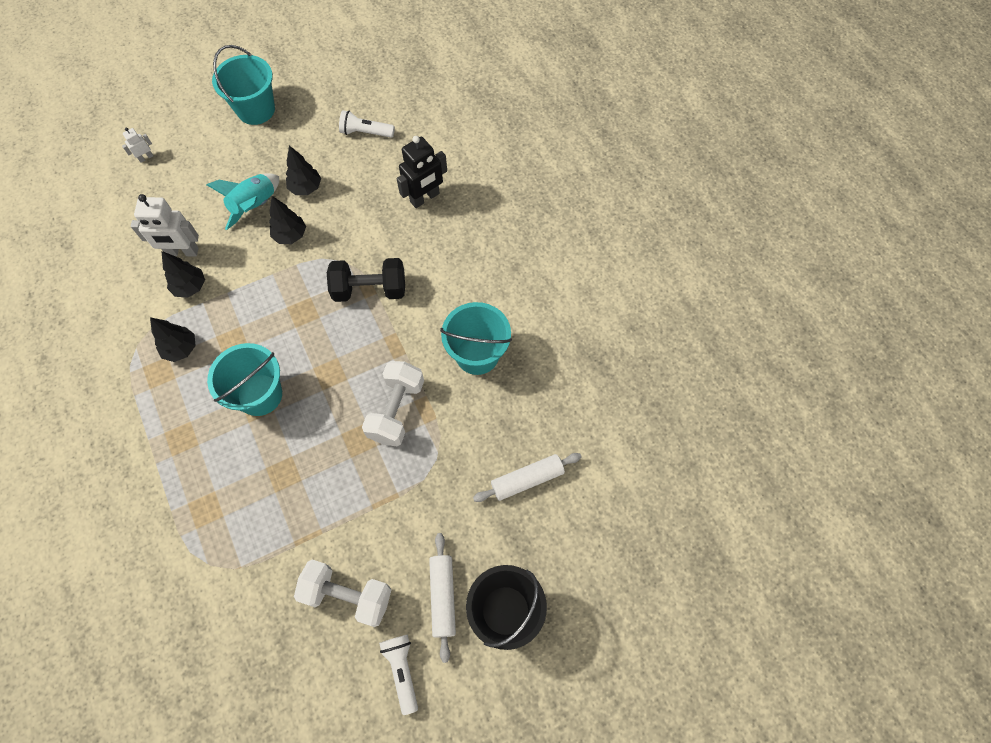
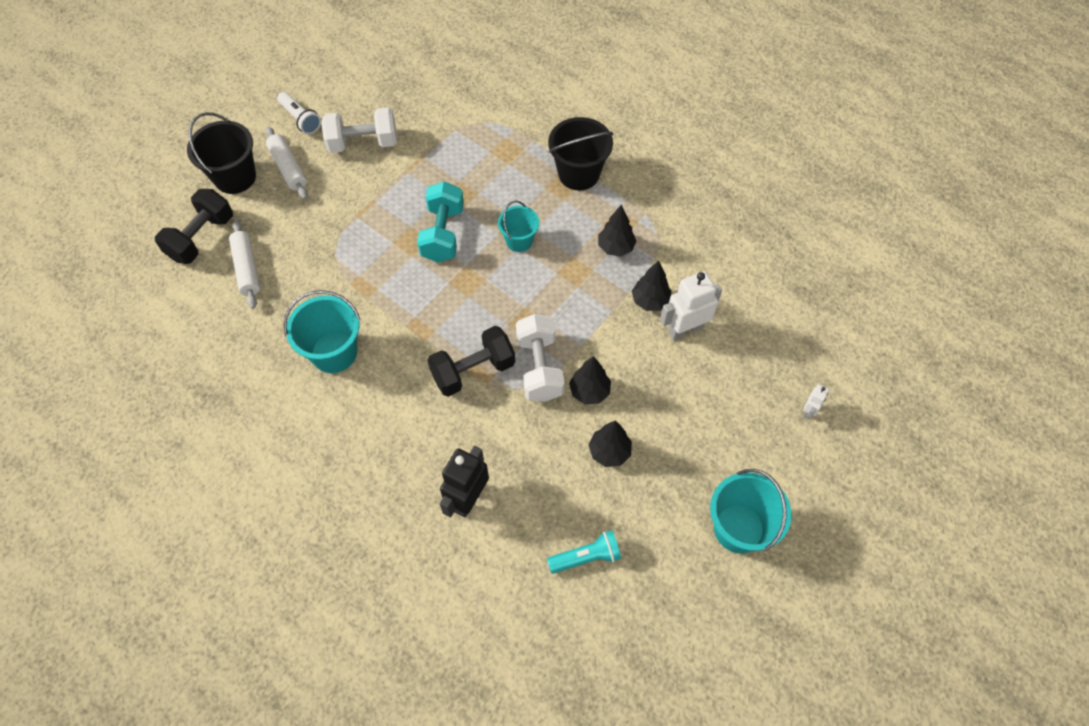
camera: 155 degrees right, 5 degrees down
turquoise rocket [206,173,279,230] -> none
turquoise bucket [207,343,282,416] -> turquoise bucket [498,201,539,252], size x0.63
white flashlight [339,110,395,138] -> turquoise flashlight [547,530,621,574]
white dumbbell [362,361,424,446] -> white dumbbell moved to [516,314,565,402]
white rolling pin [473,453,582,502] -> white rolling pin turned 60 degrees counterclockwise [229,220,260,309]
none -> black dumbbell [155,189,233,264]
none -> turquoise dumbbell [417,181,464,262]
none -> black bucket [548,117,613,190]

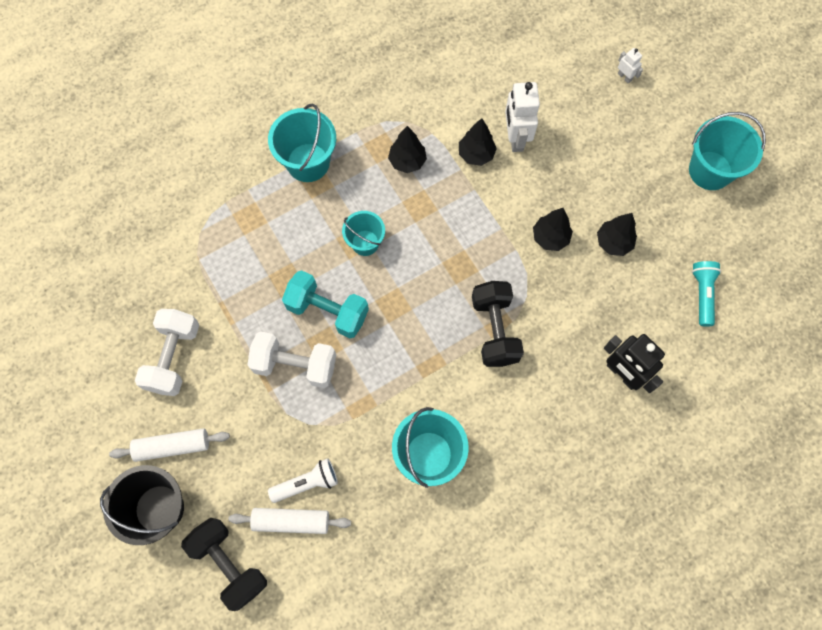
camera: 70 degrees left, 10 degrees up
white flashlight [277,92,321,134] -> white flashlight moved to [268,459,338,503]
white dumbbell [516,314,565,402] -> white dumbbell moved to [248,331,336,388]
black bucket [548,117,613,190] -> turquoise bucket [268,104,336,182]

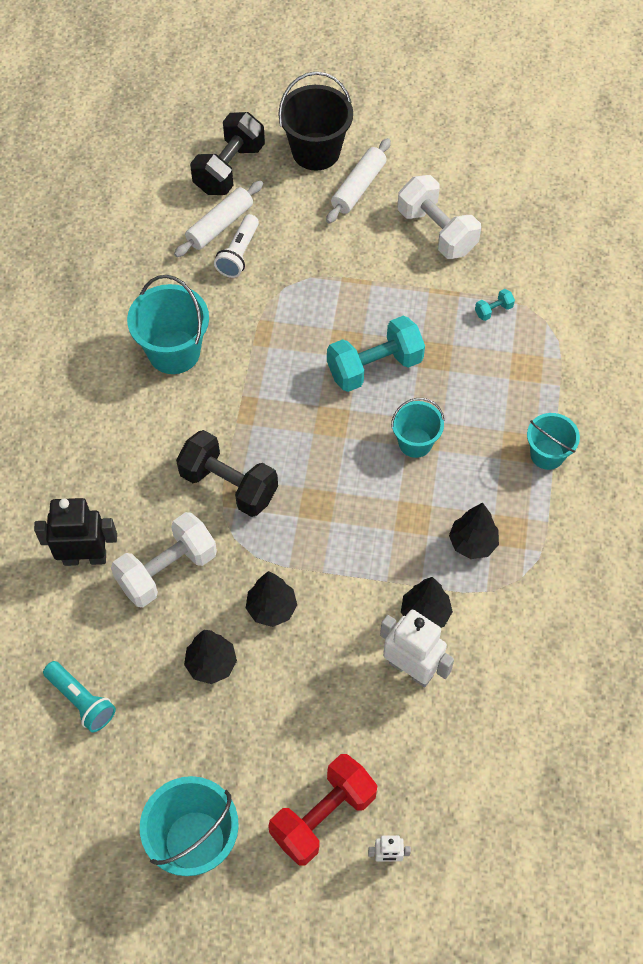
camera: 130 degrees right, 10 degrees down
black dumbbell [181,518,267,611] -> black dumbbell turned 60 degrees counterclockwise [190,112,265,195]
white dumbbell [248,331,336,388] -> white dumbbell moved to [111,512,217,607]
turquoise bucket [268,104,336,182] -> turquoise bucket [527,413,580,470], size x0.63
none -> red dumbbell [268,754,378,866]
none -> turquoise dumbbell [475,289,515,321]

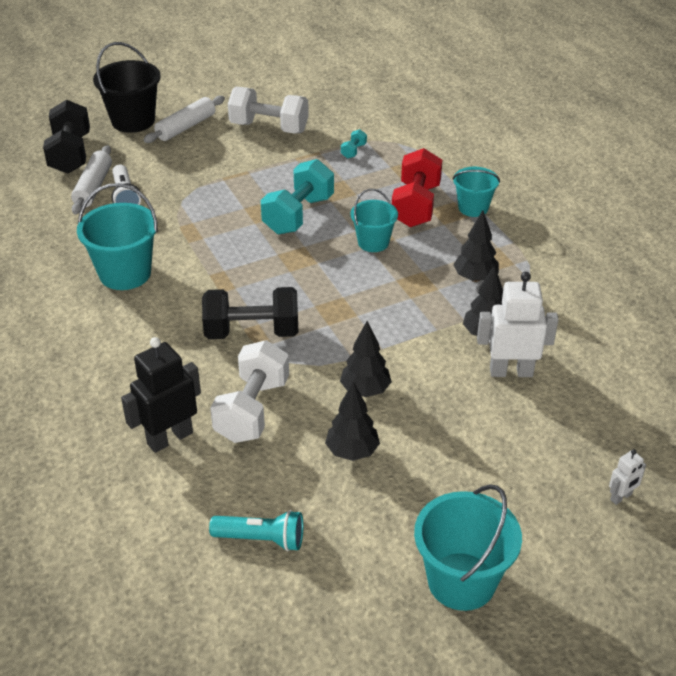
camera: 35 degrees left, 20 degrees down
red dumbbell [268,754,378,866] -> red dumbbell moved to [392,148,442,227]
white rolling pin [326,138,391,223] -> white rolling pin turned 45 degrees clockwise [144,96,225,143]

